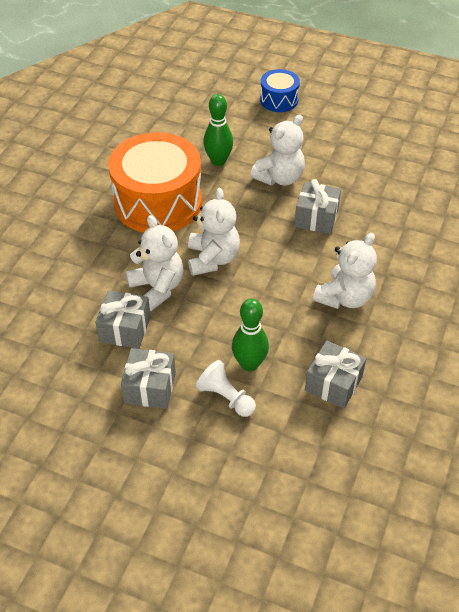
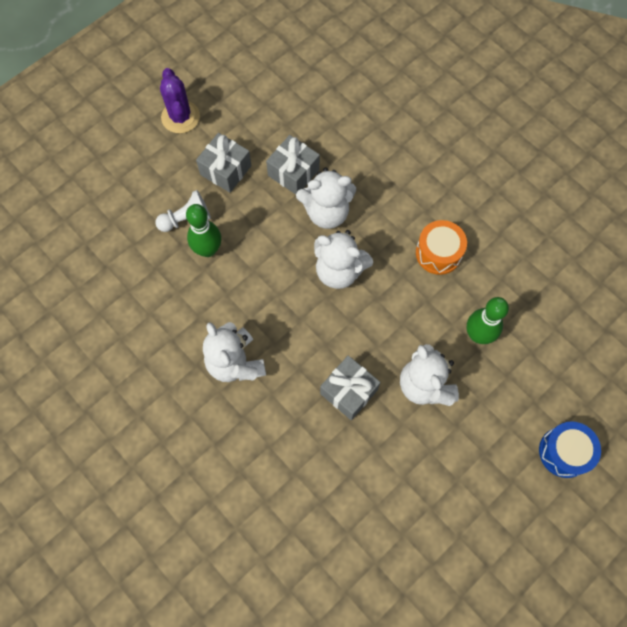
camera: 115 degrees right, 20 degrees up
orange drum [108,132,202,233] -> orange drum [416,220,467,275], size x0.49
grey gift [305,341,367,409] -> none
none -> purple cactus [160,68,200,133]

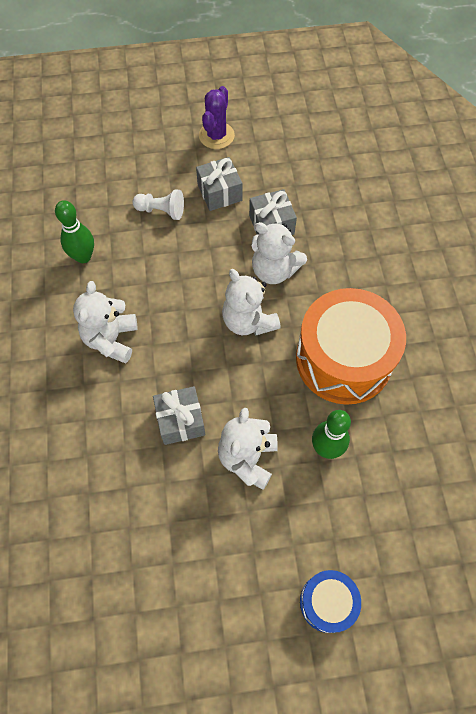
camera: 35 degrees right, 5 degrees down
green bowling pin [186,204,221,257] -> green bowling pin moved to [55,200,94,263]
orange drum [416,220,467,275] -> orange drum [296,288,406,405], size x2.03

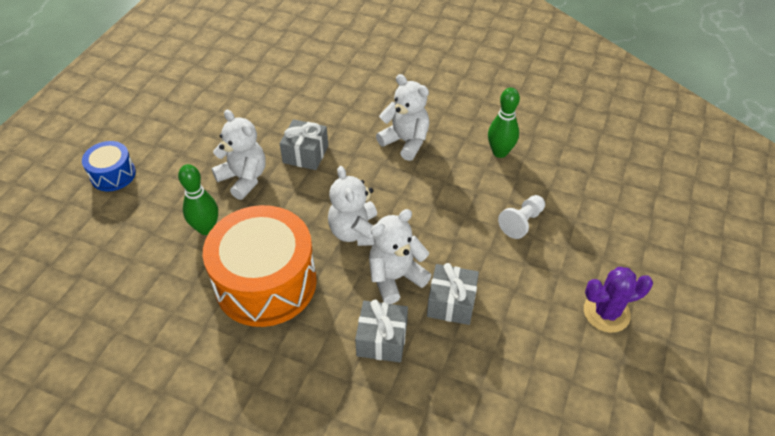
camera: 120 degrees right, 15 degrees down
grey gift [196,157,243,211] -> grey gift moved to [355,300,408,362]
purple cactus [199,86,235,149] -> purple cactus turned 60 degrees counterclockwise [584,267,653,333]
white teddy bear [222,269,281,336] -> white teddy bear turned 105 degrees counterclockwise [328,166,377,246]

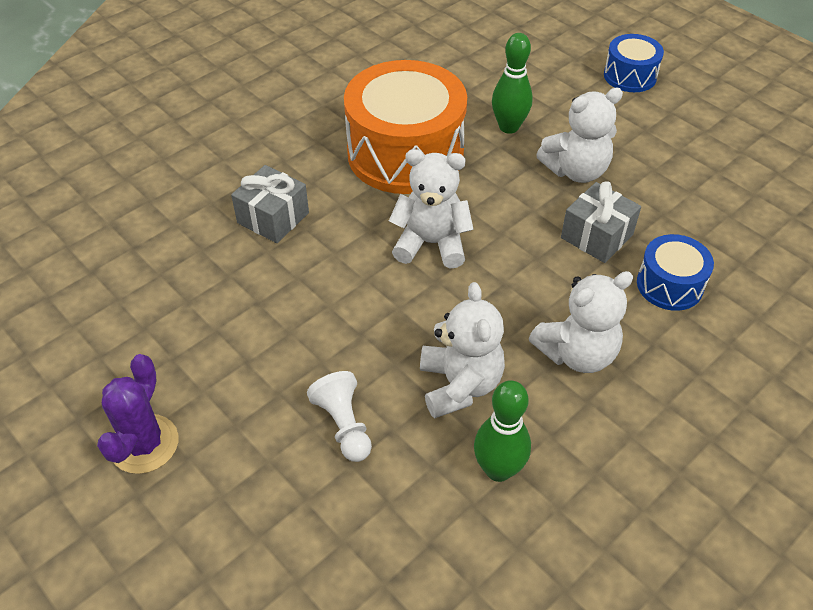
camera: 115 degrees right, 0 degrees up
white teddy bear [369,209,431,304] -> white teddy bear moved to [420,282,505,419]
grey gift [427,263,479,325] -> none
none -> blue drum [637,234,714,311]

